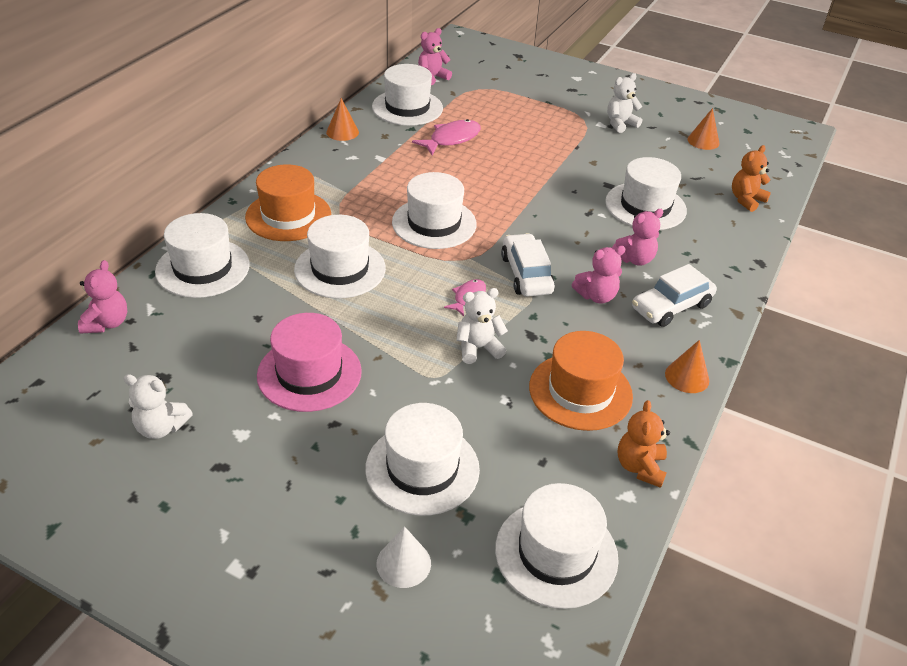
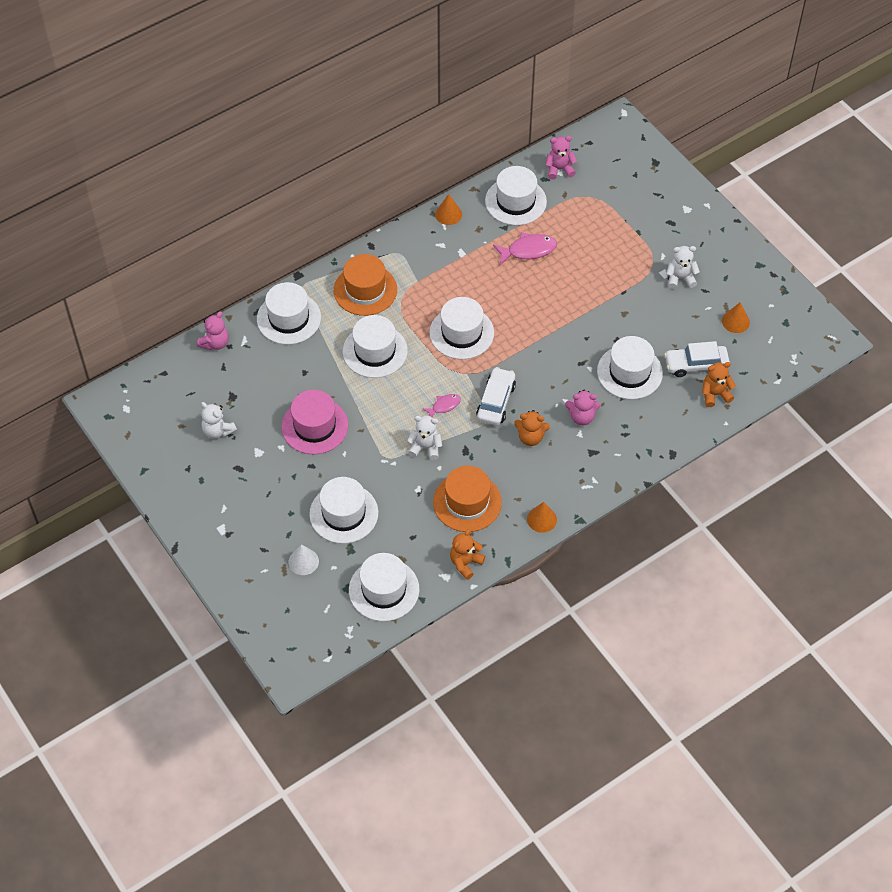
camera: 30 degrees right, 15 degrees up
pink teddy bear [572,246,626,304] -> orange teddy bear [514,410,550,446]
white car [632,264,717,327] -> white car moved to [664,341,730,377]

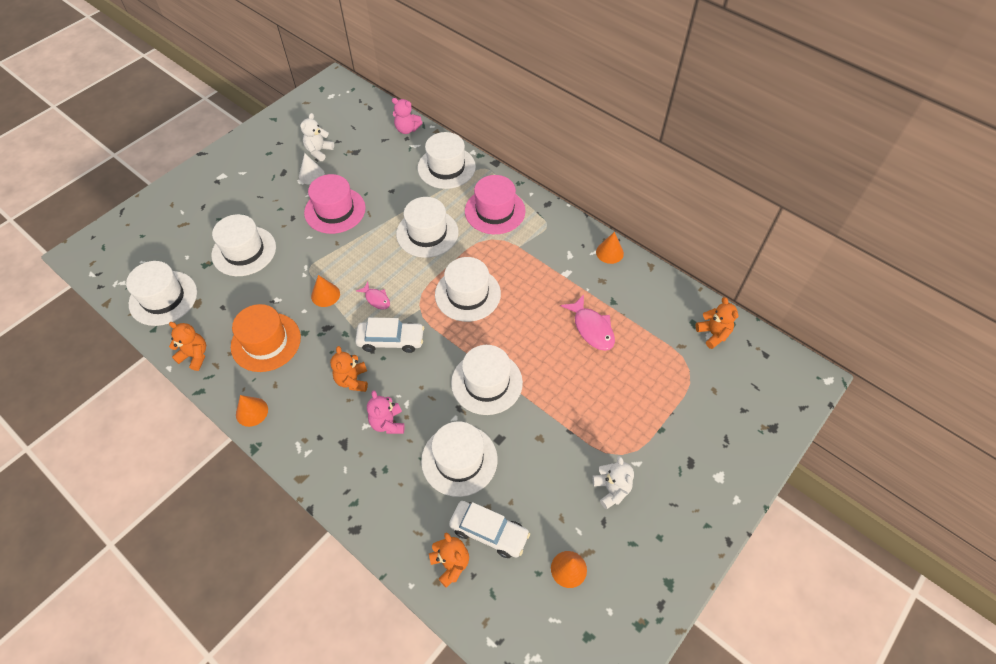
camera: 75 degrees right, 0 degrees up
white cone [289,544,319,575] -> white cone moved to [299,153,325,185]
orange hat [334,254,397,316] -> pink hat [465,175,526,234]
white teddy bear [407,415,442,460] -> orange cone [311,275,340,307]
white hat [485,166,547,225] -> white hat moved to [451,345,523,415]
pink teddy bear [545,136,577,180] -> orange teddy bear [695,297,738,349]
white car [664,341,730,377] -> white car turned 135 degrees clockwise [449,501,530,558]

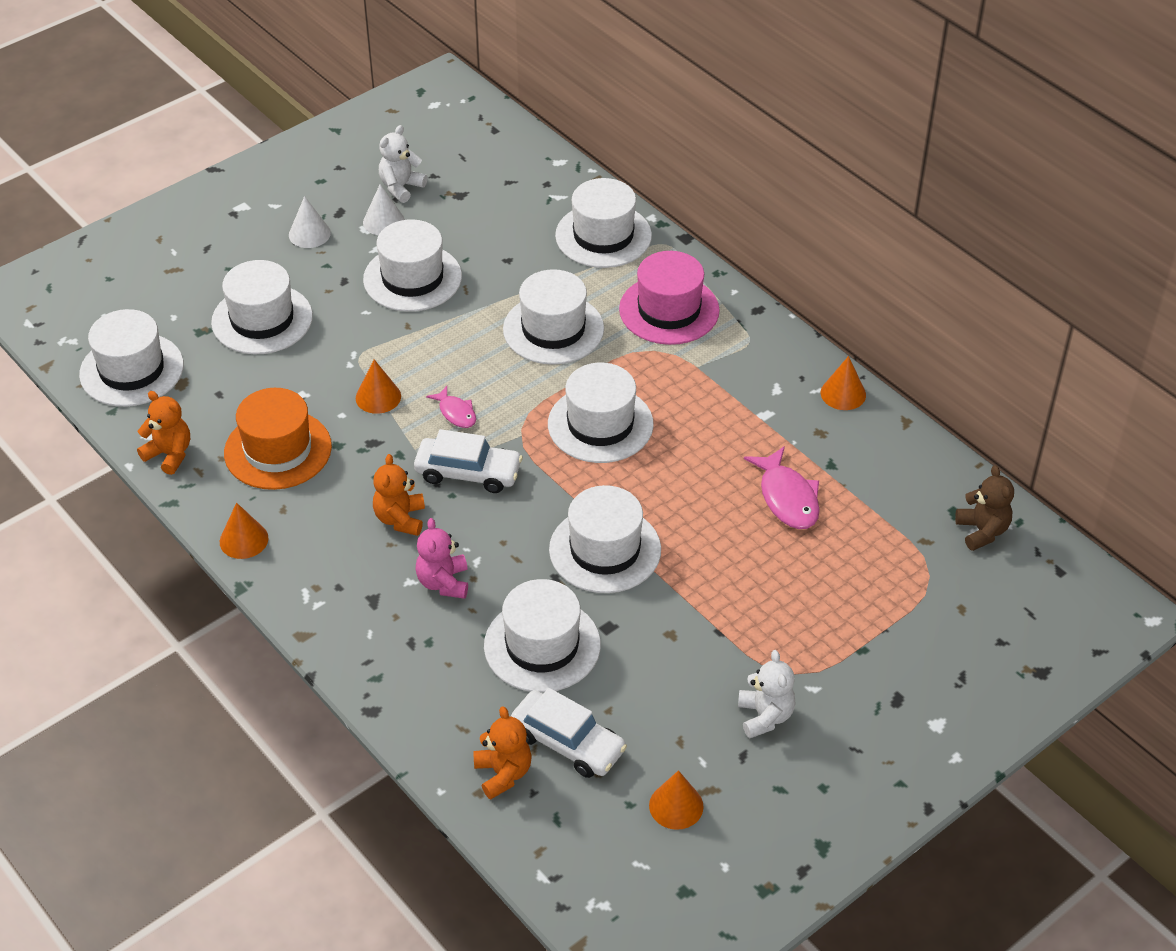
camera: 10 degrees right, 10 degrees down
pink hat [304,174,366,234] -> white hat [363,219,462,312]
pink teddy bear [392,98,423,134] -> none
orange teddy bear [695,297,738,349] -> brown teddy bear [955,465,1014,551]
none -> white cone [289,196,331,248]

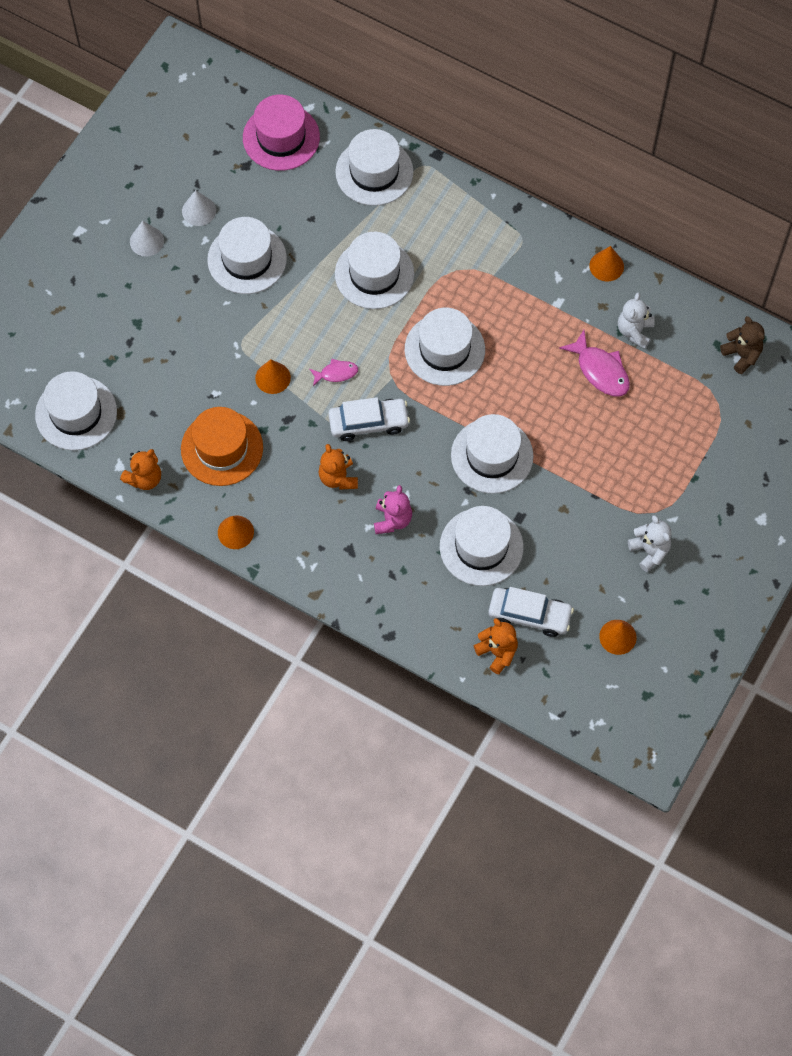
camera: 20 degrees left, 20 degrees up
orange teddy bear [137,391,190,475] -> orange teddy bear turned 120 degrees clockwise [120,449,161,490]
white hat [211,260,313,355] -> none
white teddy bear [379,125,427,203] -> white teddy bear moved to [618,292,655,349]
pink teddy bear [415,518,468,599] -> pink teddy bear turned 150 degrees counterclockwise [374,485,412,534]
pink fish [426,386,476,428] -> pink fish turned 45 degrees counterclockwise [310,359,358,386]
pink hat [619,251,720,345] -> pink hat moved to [243,94,320,171]

